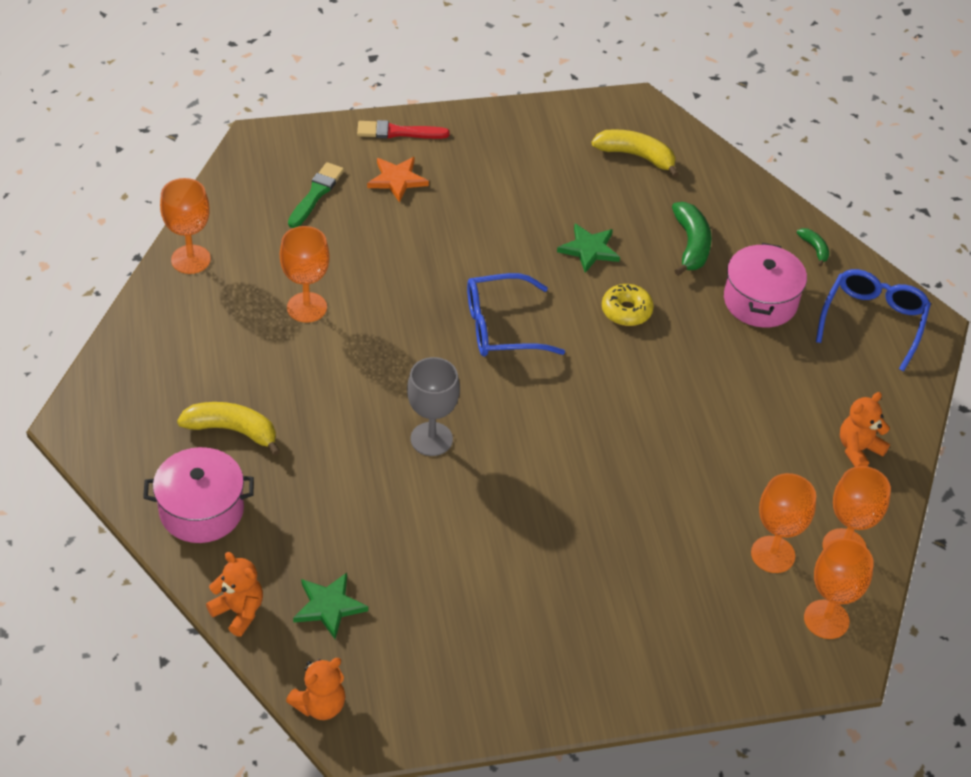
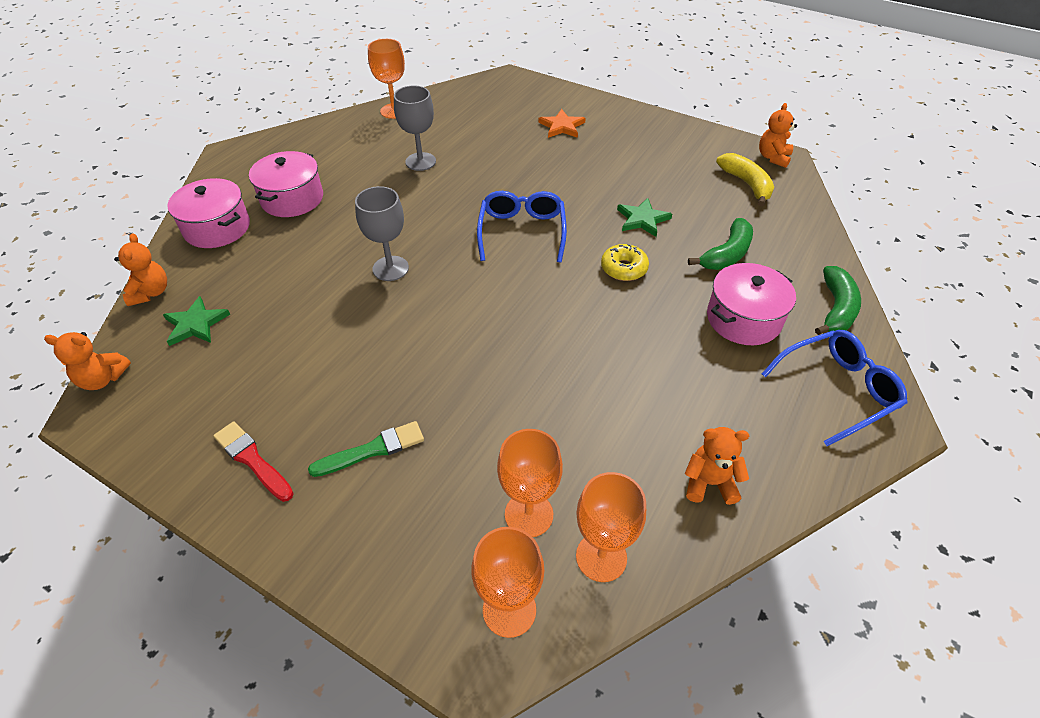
camera: 45 degrees right, 0 degrees up
yellow banana [177,402,280,456] -> pink pot [249,151,323,217]
orange goblet [280,226,330,323] -> grey goblet [394,85,436,171]
green brush [288,162,344,228] -> green brush moved to [308,421,424,477]
red brush [357,120,450,139] -> red brush moved to [213,422,294,502]
blue glasses [467,273,565,357] -> blue glasses turned 60 degrees clockwise [477,191,567,262]
green banana [797,228,829,266] -> green banana [815,266,861,335], size x1.90
none -> orange teddy bear [759,103,797,168]

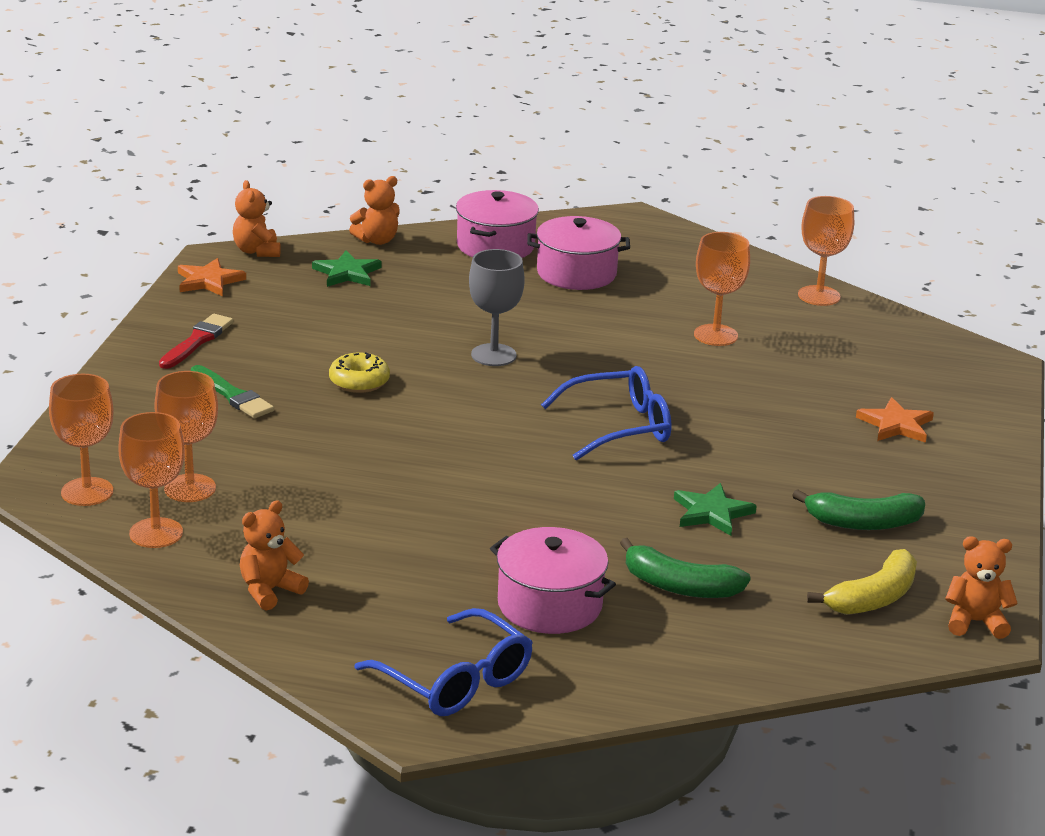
camera: 70 degrees right, 20 degrees down
grey goblet [394,85,436,171] -> orange goblet [694,232,750,346]
yellow donut [601,244,649,281] -> yellow donut moved to [329,352,390,393]
orange teddy bear [685,427,749,505] -> orange teddy bear turned 120 degrees counterclockwise [240,500,309,611]
green banana [815,266,861,335] -> green banana moved to [792,489,925,530]
none -> orange star [178,258,246,296]

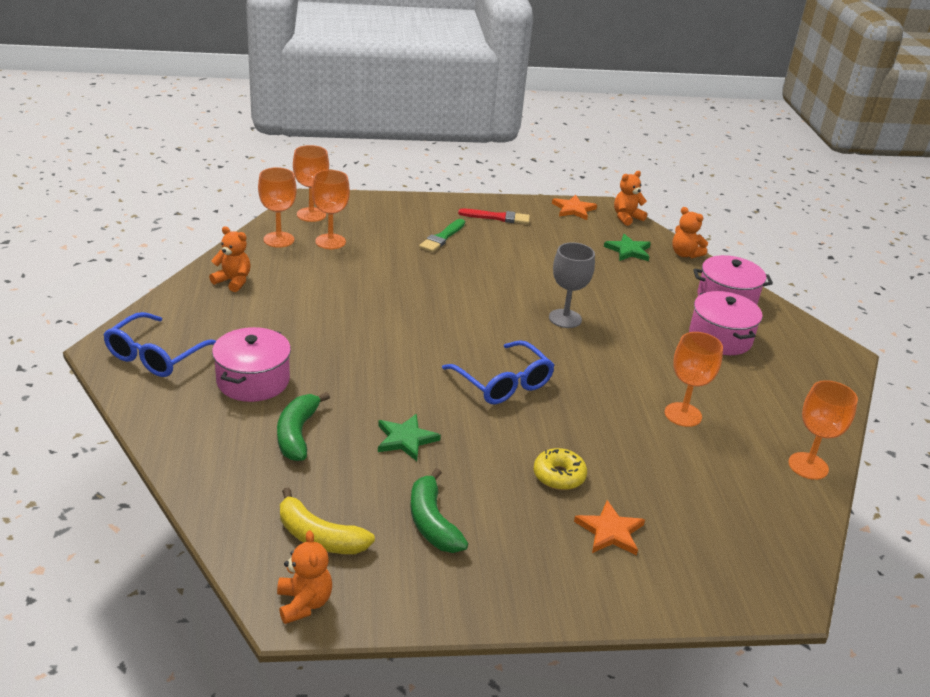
camera: 70 degrees right, 5 degrees up
yellow donut [329,352,390,393] -> yellow donut moved to [534,448,587,490]

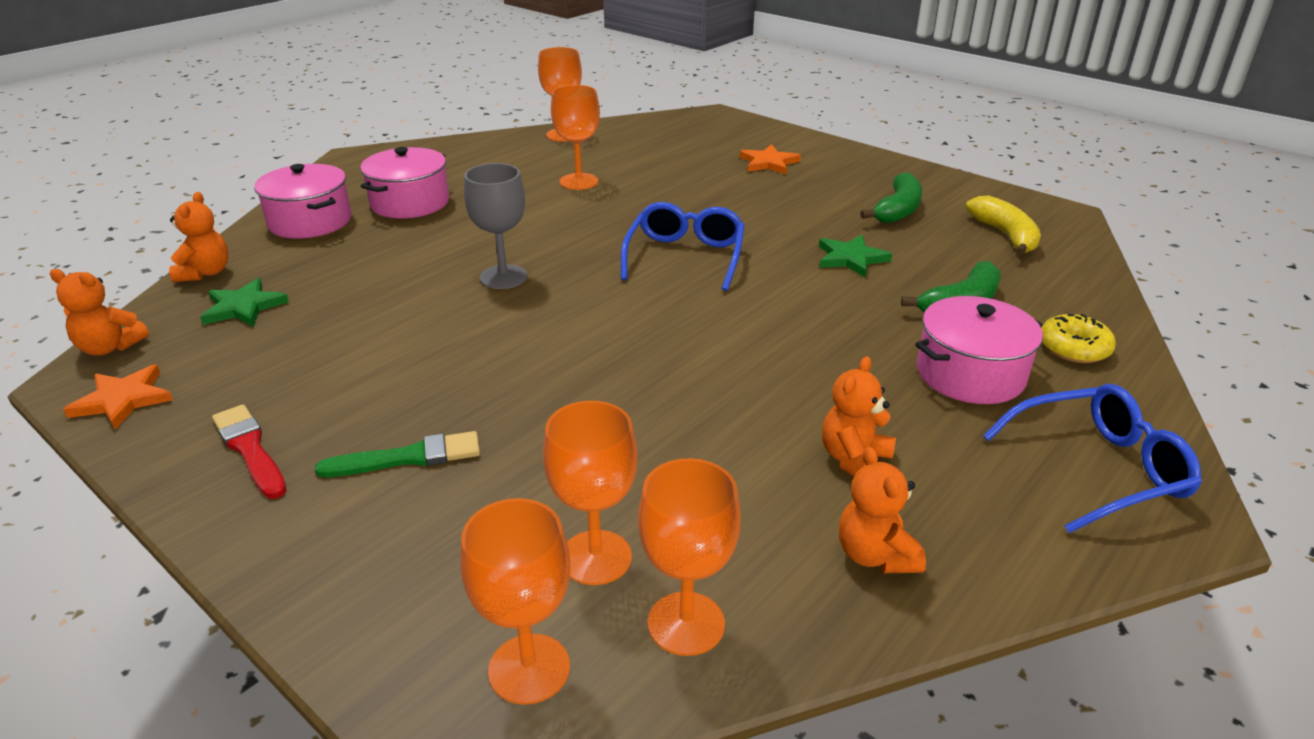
camera: 130 degrees left, 0 degrees up
orange teddy bear [277,530,332,624] -> orange teddy bear moved to [822,356,896,476]
yellow donut [534,448,587,490] -> yellow donut moved to [1041,314,1116,363]

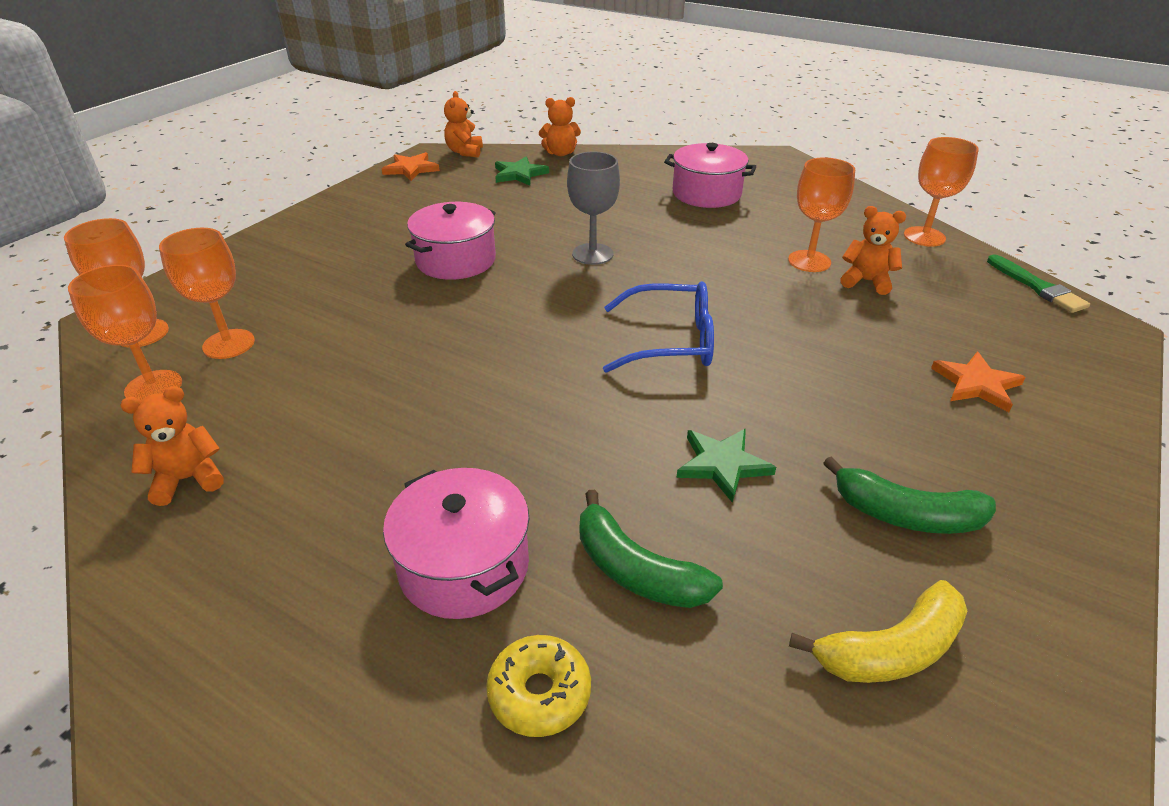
camera: 80 degrees right, 5 degrees up
red brush [212,404,286,499] -> none
pink pot [254,164,351,239] -> pink pot moved to [405,202,496,280]
green brush [315,431,480,477] -> green brush moved to [987,254,1090,313]
orange teddy bear [822,356,896,476] -> orange teddy bear moved to [840,206,906,295]
blue glasses [983,384,1202,533] -> none

